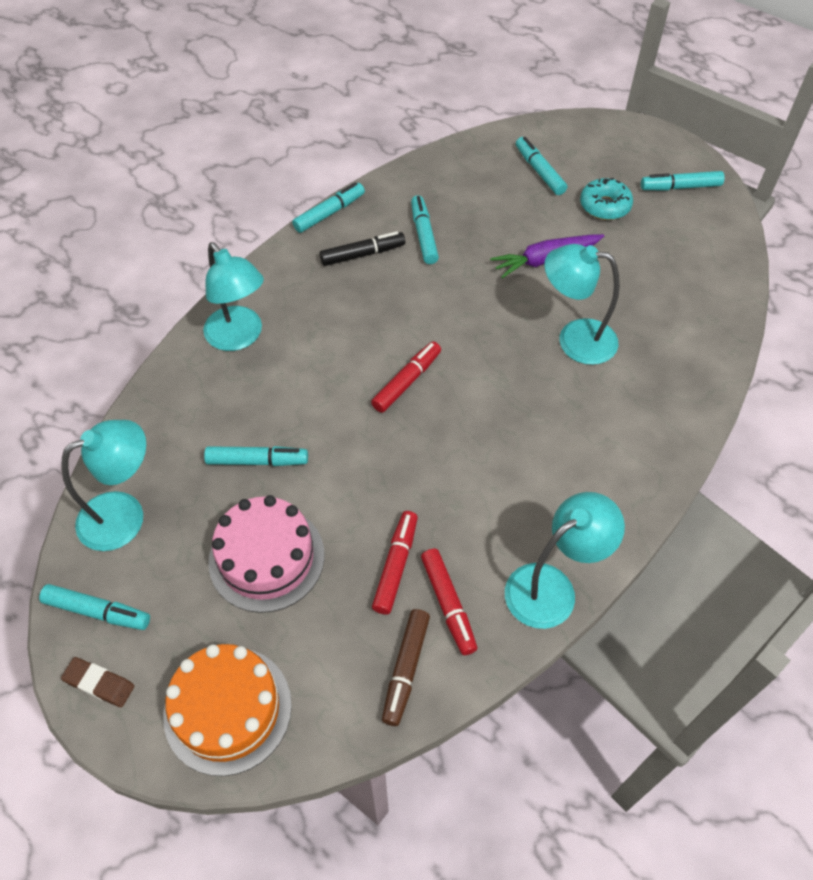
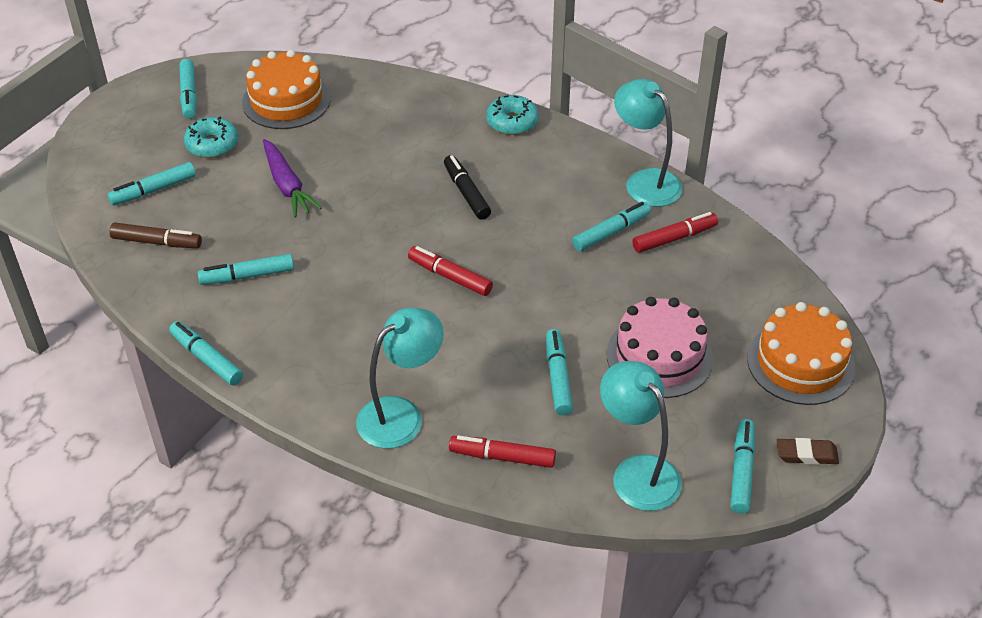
camera: 95 degrees left, 10 degrees down
brown eraser [61,657,134,707] -> brown eraser turned 75 degrees clockwise [777,438,839,465]
black marker [319,231,405,266] -> black marker moved to [444,155,491,220]
red marker [372,511,418,614] -> red marker moved to [449,436,556,468]
brown marker [382,609,430,726] -> brown marker moved to [109,223,202,248]
turquoise lamp [544,244,620,365] -> none
none -> orange cake [242,50,331,129]
none -> turquoise donut [486,95,539,135]
none -> turquoise marker [572,202,651,251]

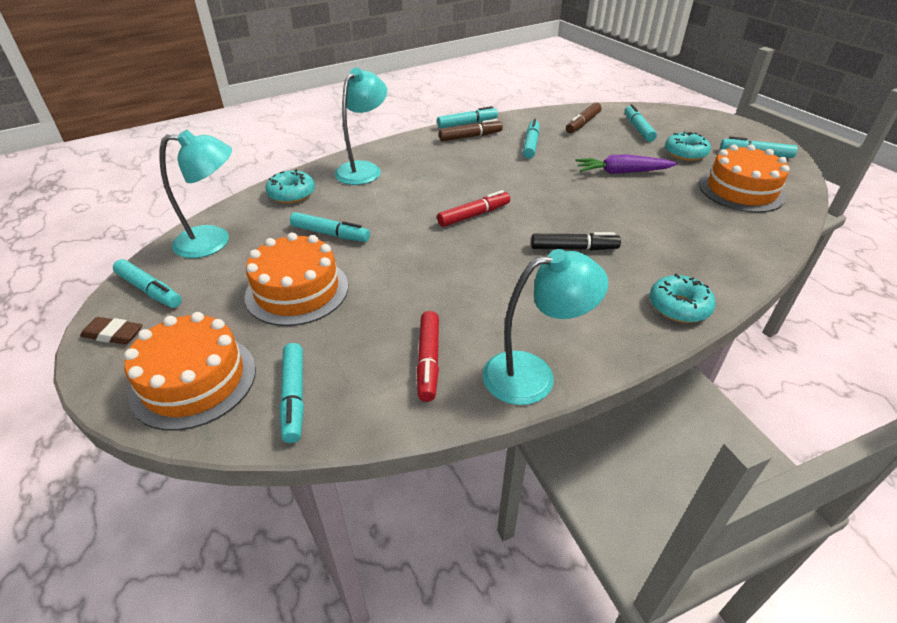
camera: 115 degrees right, 5 degrees down
turquoise lamp [356,307,444,449] -> turquoise lamp turned 135 degrees counterclockwise [335,68,387,185]
red marker [449,436,556,468] -> turquoise donut [265,169,315,203]
turquoise marker [572,202,651,251] -> turquoise marker moved to [280,343,304,443]
pink cake [607,297,713,398] -> orange cake [244,233,348,326]
brown eraser [777,438,839,465] -> brown eraser turned 75 degrees clockwise [80,317,142,345]
none -> brown marker [439,119,503,142]

